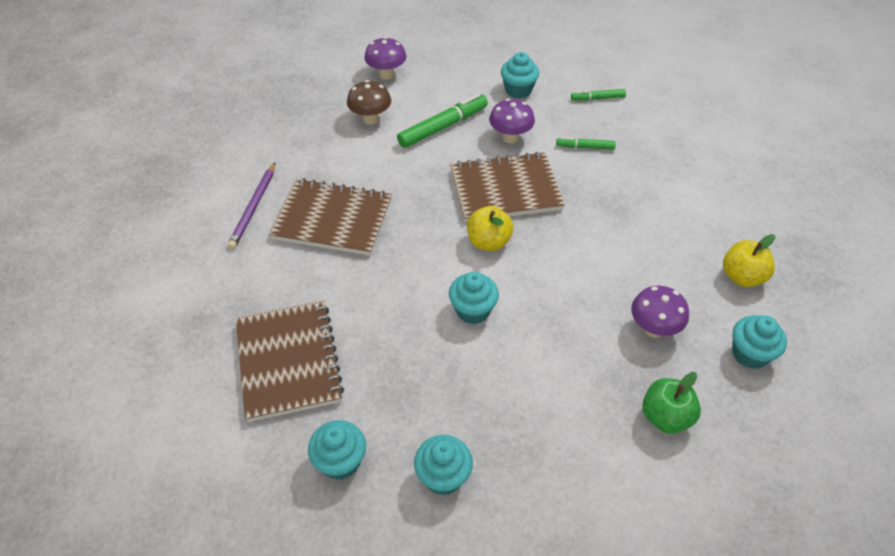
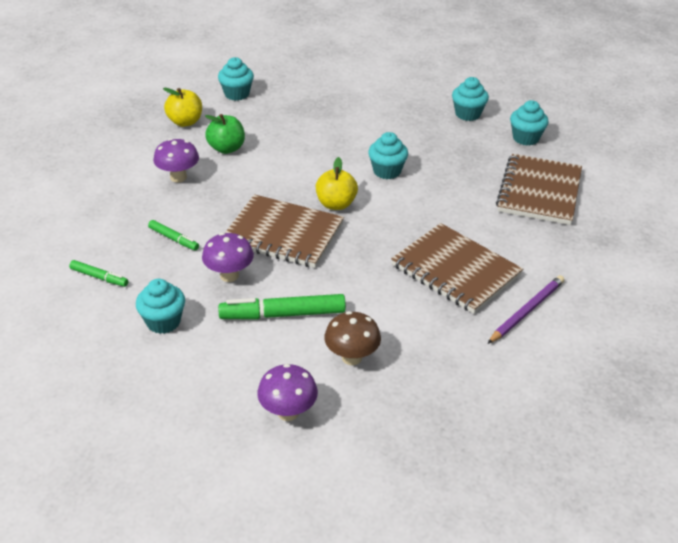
camera: 150 degrees left, 10 degrees down
purple mushroom [631,286,689,338] -> purple mushroom moved to [153,138,199,182]
green apple [642,372,701,434] -> green apple moved to [205,114,245,154]

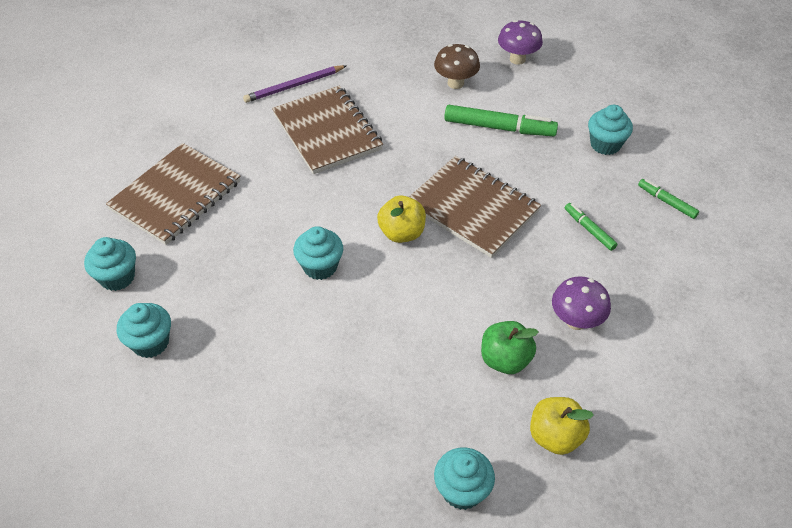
camera: 160 degrees left, 10 degrees up
purple mushroom [202,233,254,282] -> none

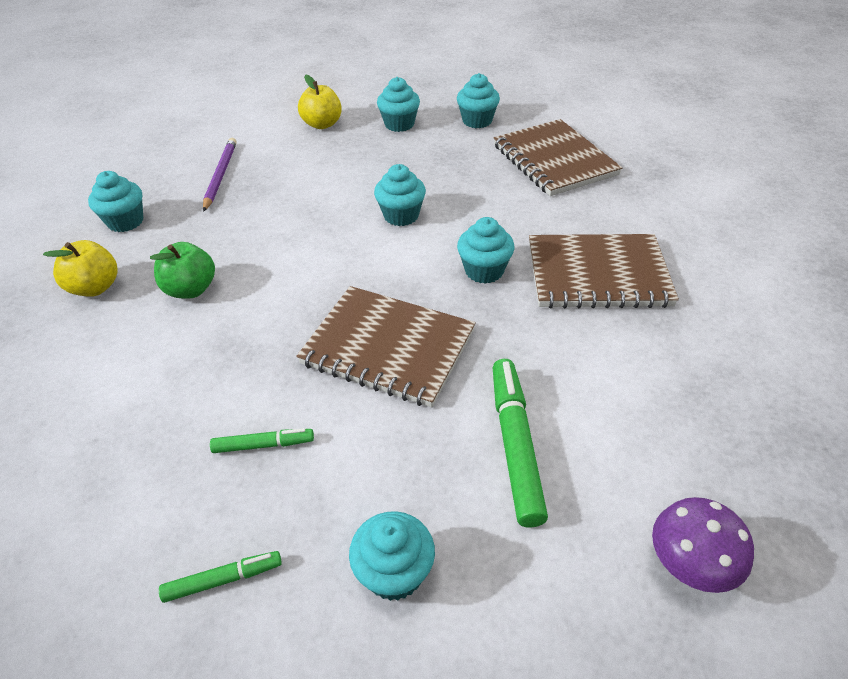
camera: 120 degrees right, 5 degrees down
purple pencil [243,65,347,103] -> purple pencil moved to [203,138,237,212]
yellow apple [377,195,426,243] -> yellow apple moved to [298,75,342,129]
brown notebook [409,156,541,258] -> brown notebook turned 45 degrees clockwise [296,286,476,407]
brown mushroom [434,44,480,89] -> none
green marker [444,105,558,137] -> green marker turned 135 degrees clockwise [493,359,548,528]
purple mushroom [552,277,611,330] -> none
none -> turquoise cupcake [457,217,515,284]

